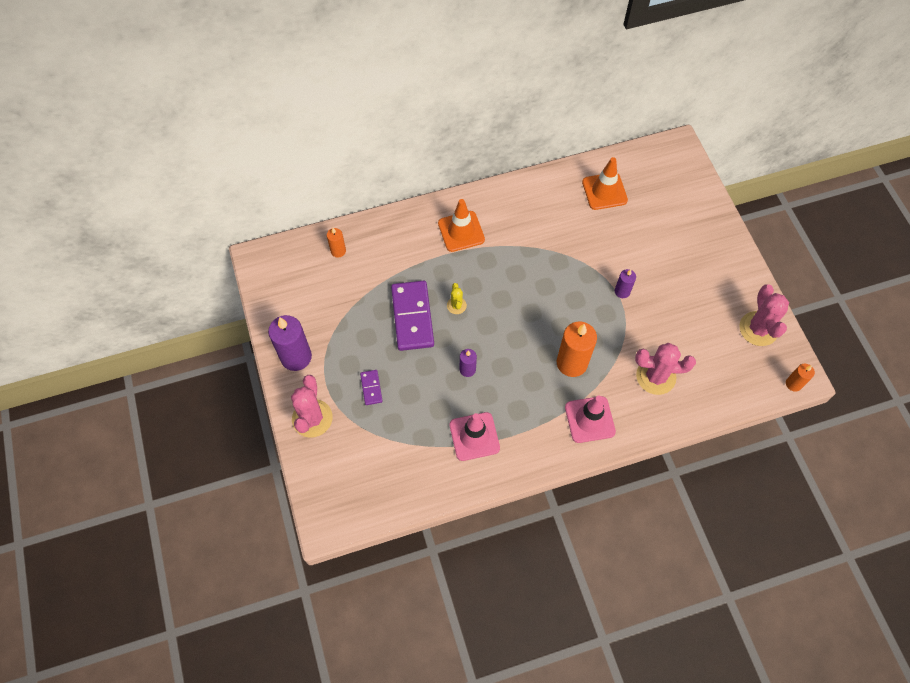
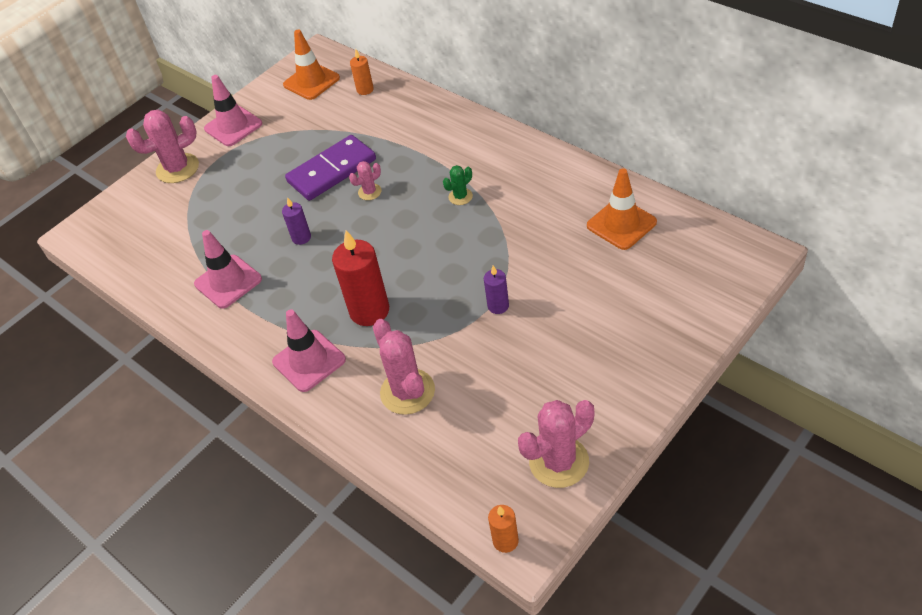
camera: 65 degrees right, 15 degrees down
purple candle [268,315,312,371] -> pink traffic cone [204,75,262,146]
purple domino [360,370,383,405] -> none
orange traffic cone [438,199,485,252] -> orange traffic cone moved to [283,30,340,100]
yellow cactus [447,283,467,314] -> pink cactus [349,161,382,200]
orange candle [557,322,597,377] -> red candle [332,230,389,326]
none -> green cactus [443,165,473,205]

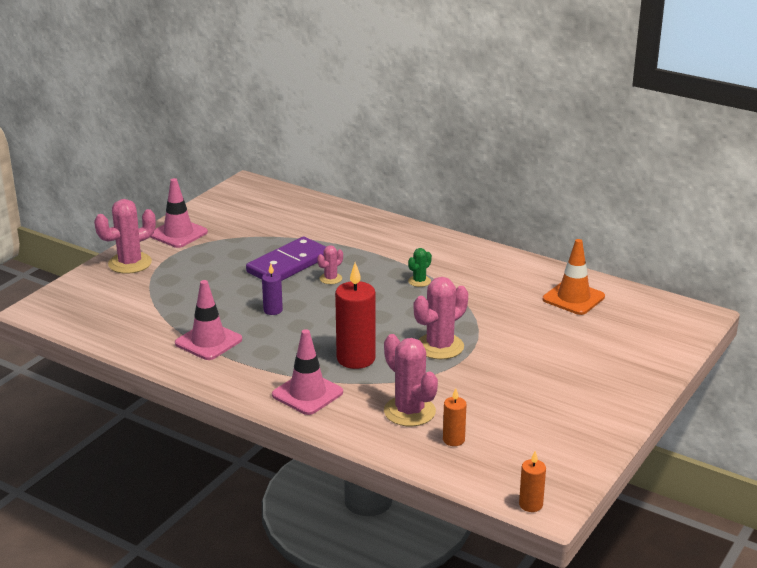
camera: 15 degrees left, 20 degrees down
orange traffic cone [283,30,340,100] -> none
orange candle [350,49,374,95] -> orange candle moved to [443,388,466,446]
purple candle [484,265,509,314] -> none
pink cactus [518,400,594,488] -> pink cactus moved to [414,277,468,359]

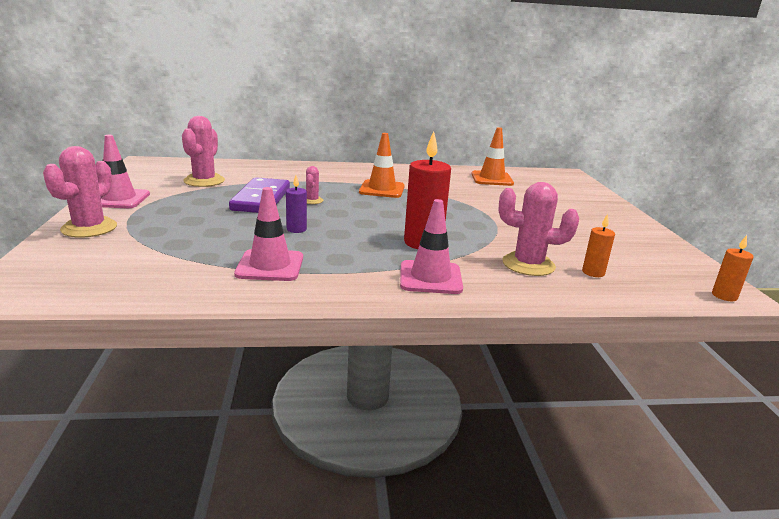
camera: 40 degrees left, 5 degrees down
green cactus [408,248,432,287] -> orange traffic cone [359,133,405,198]
pink cactus [414,277,468,359] -> pink cactus moved to [182,116,225,187]

